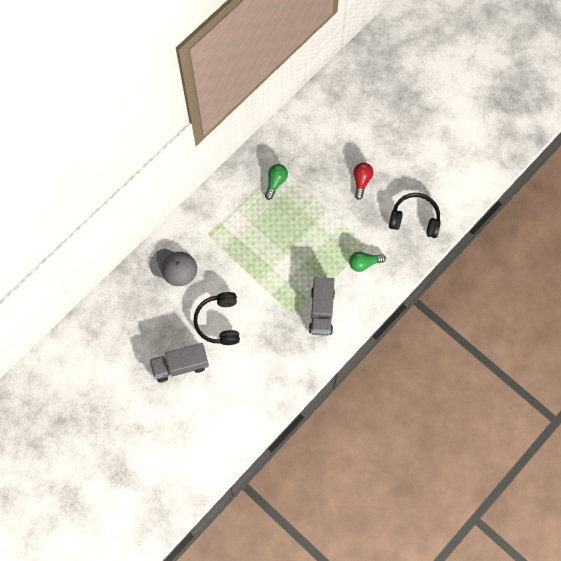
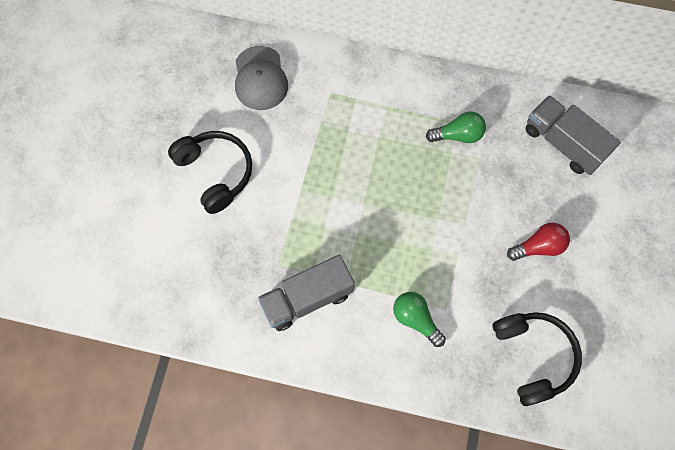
camera: 60 degrees right, 0 degrees up
grey truck [150,343,209,382] -> grey truck moved to [525,95,621,175]
black headphones [194,292,240,345] -> black headphones turned 90 degrees clockwise [168,131,252,214]

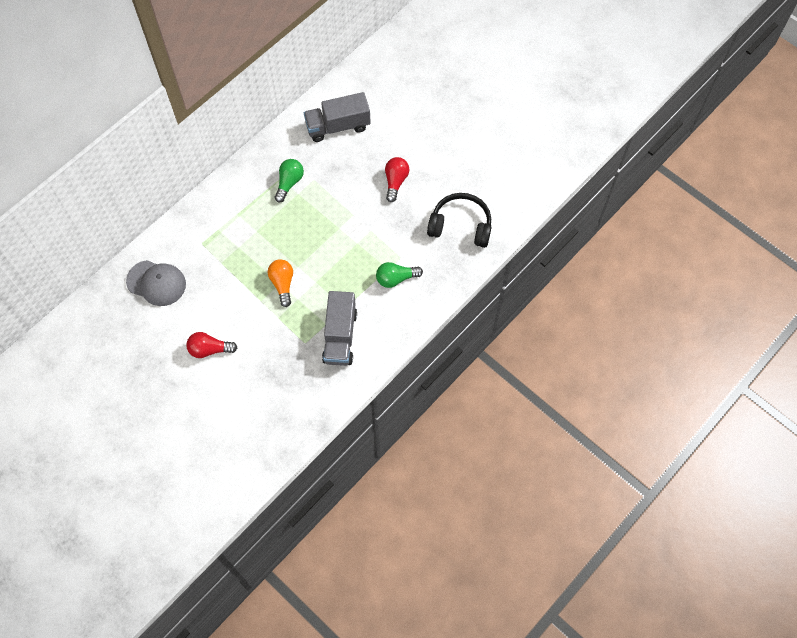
camera: 60 degrees left, 5 degrees down
black headphones [168,131,252,214] -> red light bulb [186,332,237,358]
none -> orange light bulb [268,259,293,307]

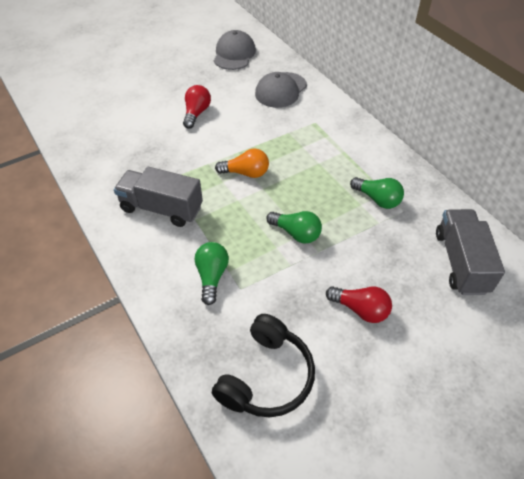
camera: 105 degrees right, 15 degrees down
none -> grey cap [214,30,256,70]
none -> green light bulb [266,211,322,243]

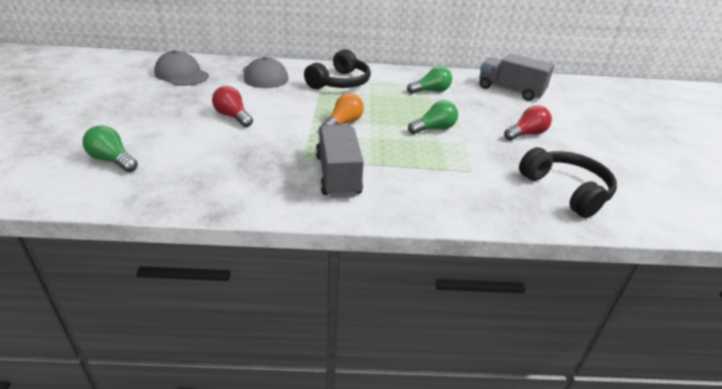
camera: 60 degrees left, 15 degrees down
grey truck [114,166,203,227] -> grey truck turned 120 degrees clockwise [316,125,364,198]
green light bulb [195,242,229,305] -> green light bulb moved to [83,126,138,172]
none -> black headphones [304,49,371,89]

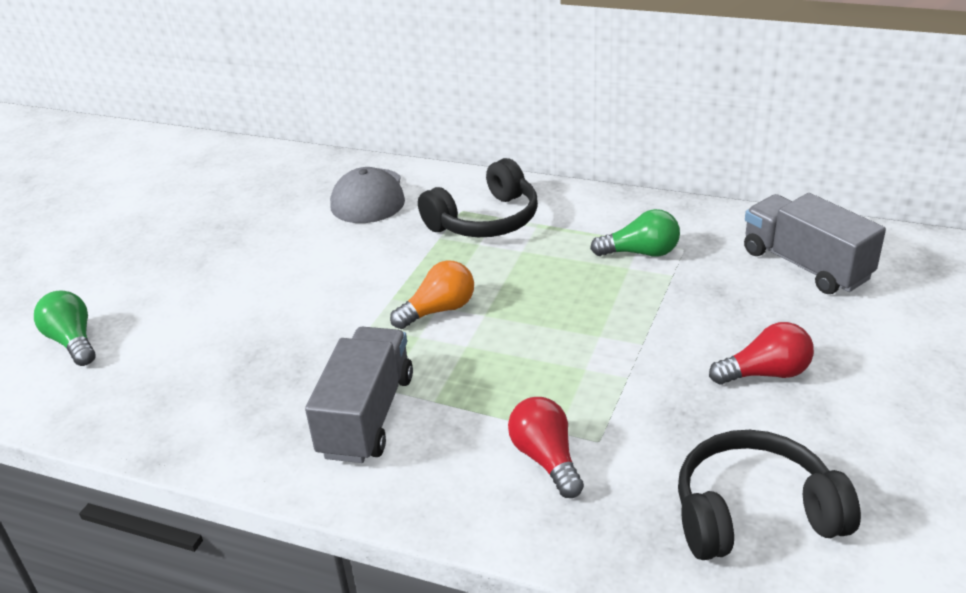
camera: 25 degrees right, 0 degrees up
grey cap [154,50,209,86] -> none
red light bulb [212,86,253,127] -> red light bulb moved to [508,397,584,498]
green light bulb [408,100,458,134] -> none
black headphones [519,147,617,218] -> black headphones turned 90 degrees counterclockwise [678,430,861,560]

